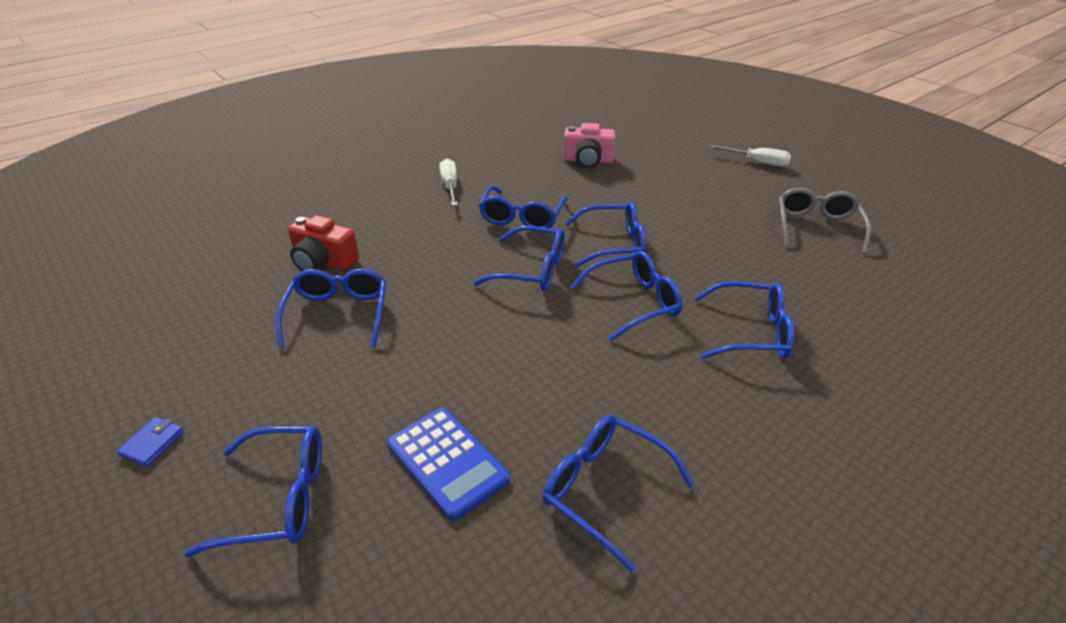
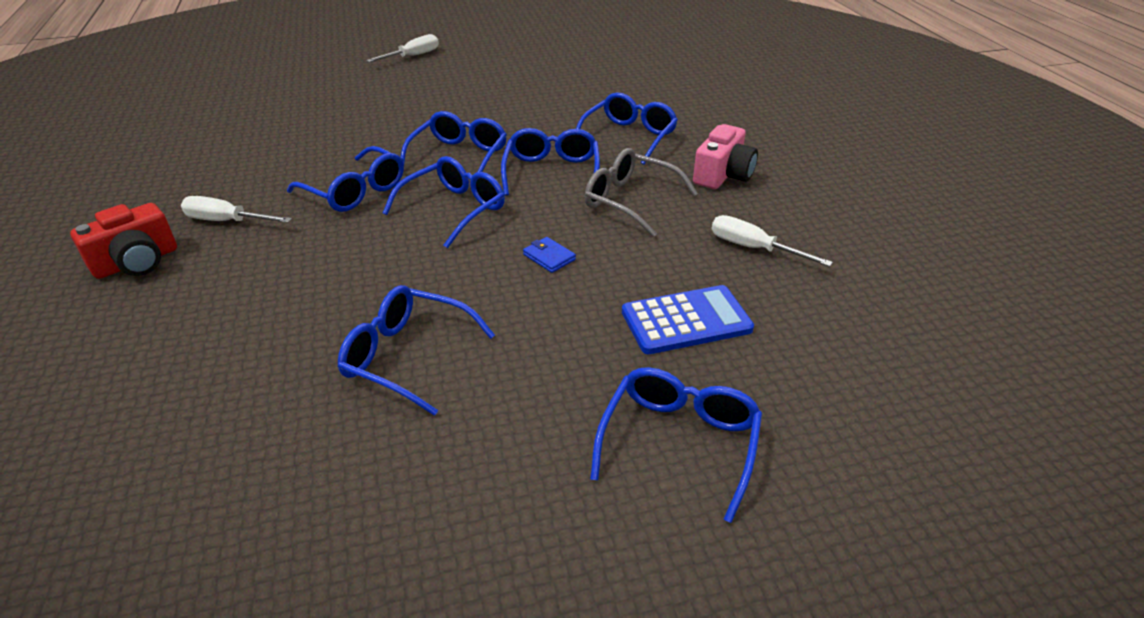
camera: 65 degrees left, 0 degrees up
blue wallet [117,417,184,467] -> blue wallet moved to [523,237,576,273]
red camera [288,215,359,271] -> red camera moved to [70,203,177,279]
blue glasses [543,415,695,572] -> white screwdriver [712,215,833,267]
pink camera [563,123,616,168] -> pink camera moved to [693,124,758,189]
grey glasses [778,188,871,254] -> grey glasses moved to [585,148,698,237]

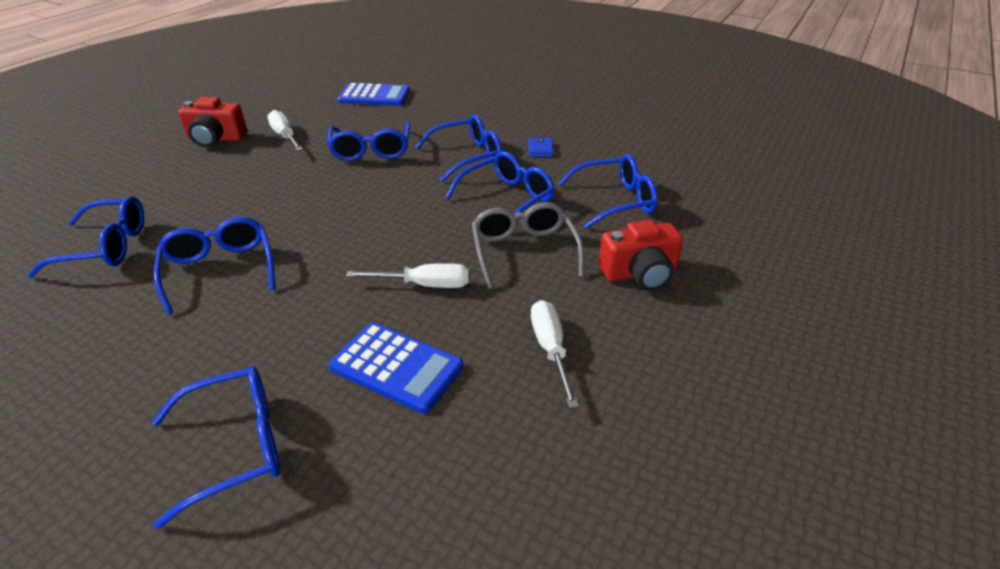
camera: 45 degrees right, 0 degrees up
white screwdriver [366,34,439,62] -> white screwdriver moved to [346,263,469,288]
blue glasses [383,156,505,248] -> blue glasses moved to [28,196,144,278]
blue wallet [523,237,576,273] -> blue wallet moved to [528,136,553,157]
pink camera [693,124,758,189] -> red camera [599,220,683,291]
none -> blue calculator [338,83,410,106]

